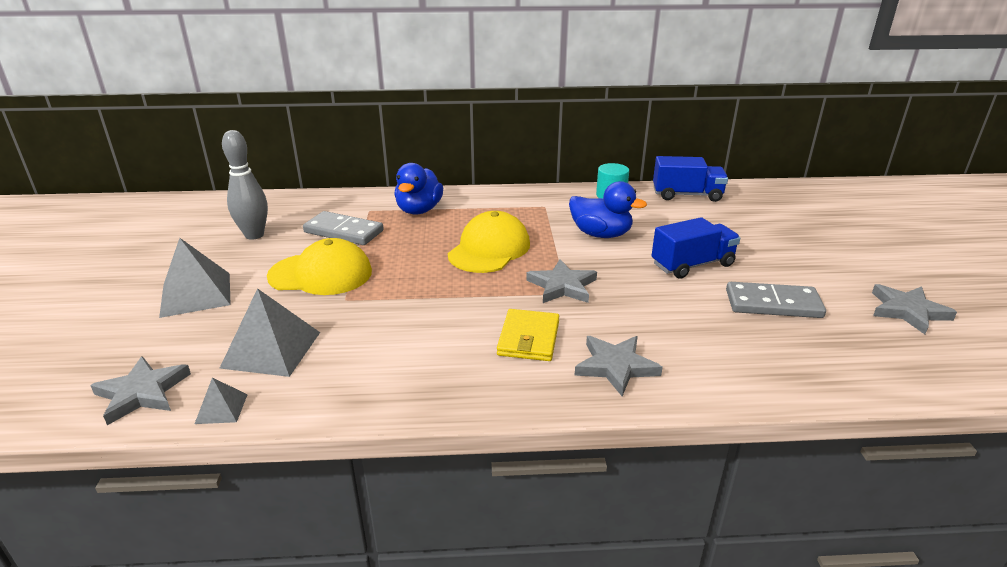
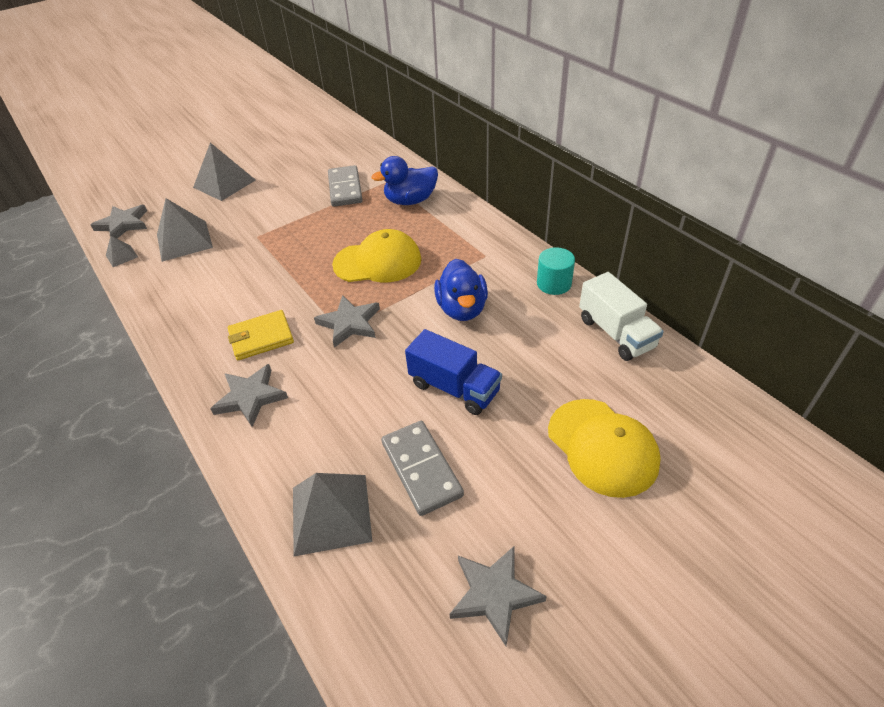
camera: 60 degrees right, 15 degrees up
grey bowling pin [222,130,268,240] -> none
yellow cap [267,238,372,295] -> yellow cap moved to [548,399,661,498]
blue truck [653,156,728,202] -> white truck [579,272,664,361]
none -> grey pyramid [293,473,373,556]

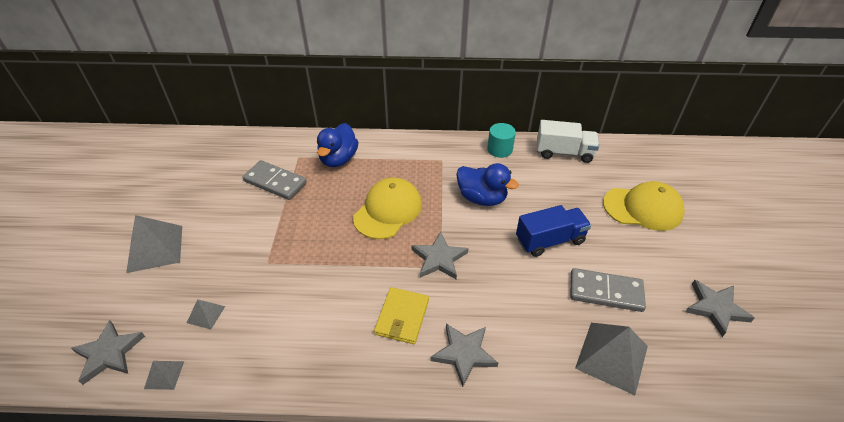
camera: 55 degrees left, 0 degrees up
grey pyramid [157,198,213,262] -> grey pyramid [187,299,225,329], size x0.50

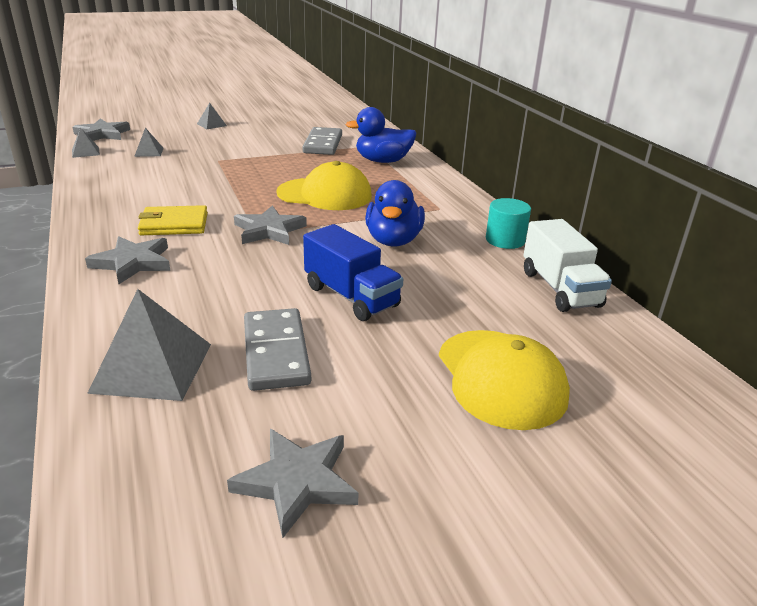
camera: 65 degrees right, 15 degrees down
grey pyramid [126,215,182,273] -> grey pyramid [197,103,227,129], size x0.50

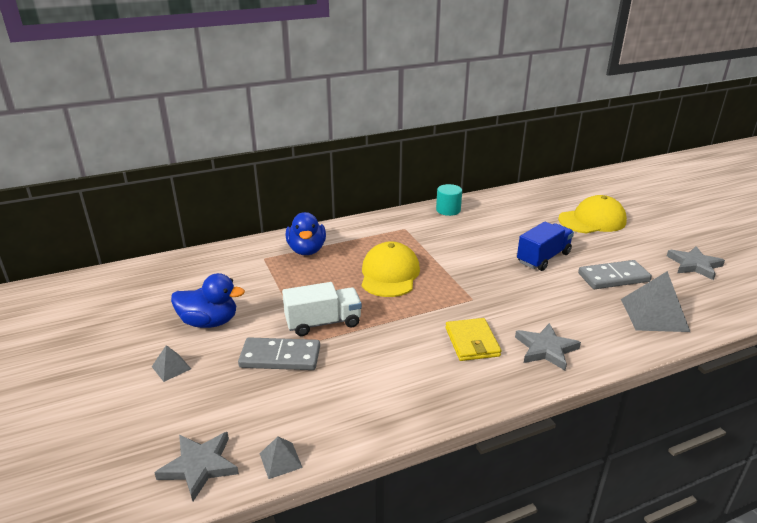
camera: 90 degrees left, 0 degrees up
grey pyramid [134,128,164,157] -> none
grey star [234,205,307,245] -> none
grey domino [303,127,342,155] -> grey domino moved to [238,337,320,370]
blue duck [365,180,425,247] -> blue duck moved to [171,273,245,328]
white truck [524,219,612,312] -> white truck moved to [282,282,362,336]

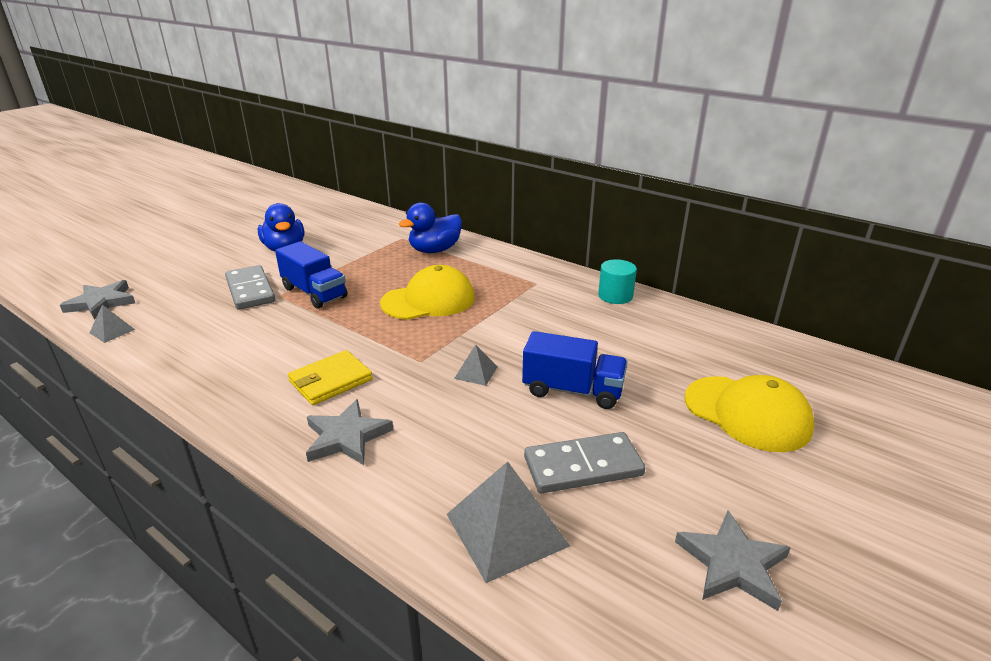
camera: 60 degrees right, 0 degrees up
grey pyramid [152,345,191,382] -> grey pyramid moved to [454,344,497,386]
white truck [282,282,362,336] -> blue truck [275,241,348,309]
grey domino [578,260,652,289] -> grey domino turned 60 degrees counterclockwise [524,432,645,493]

